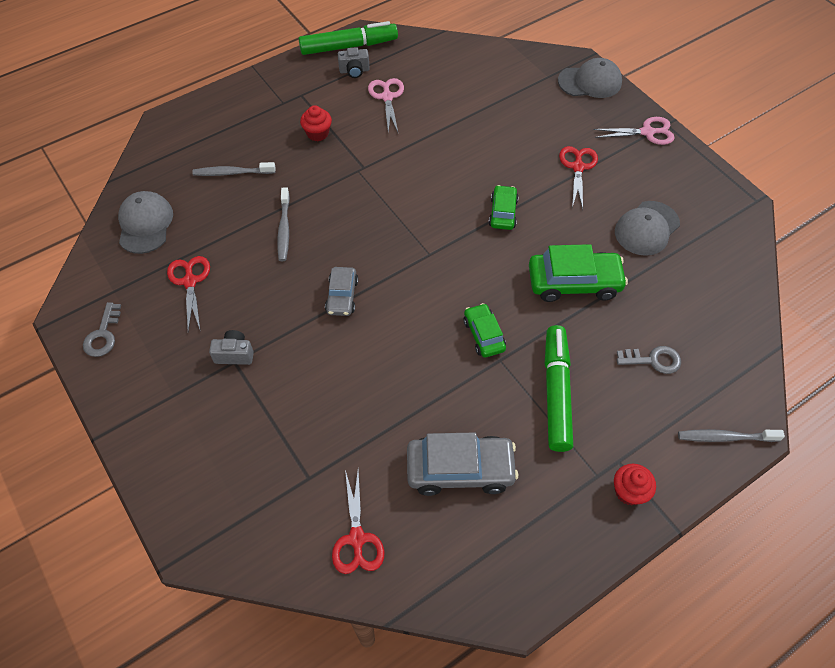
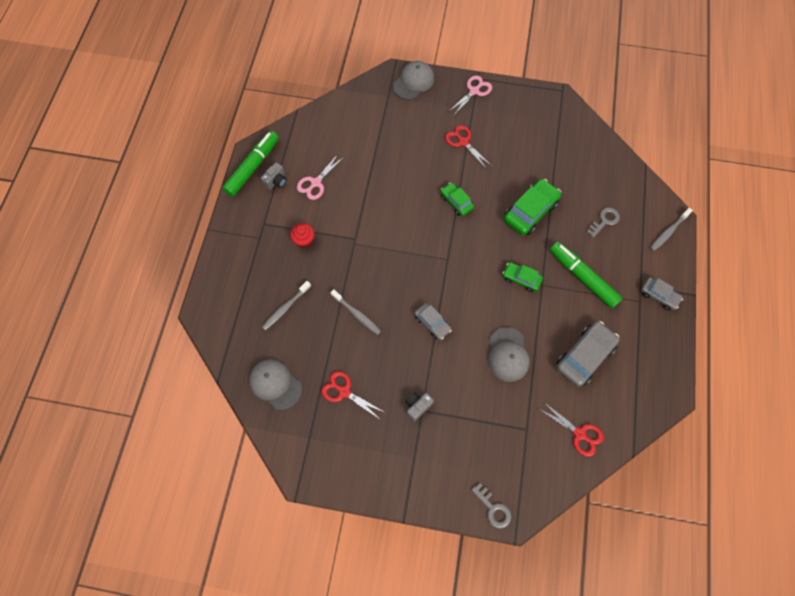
camera: 45 degrees left, 10 degrees up
grey key [83,302,121,357] -> grey key moved to [472,483,511,529]
pink scissors [368,78,404,133] -> pink scissors turned 90 degrees counterclockwise [297,153,344,200]
red cupcake [614,464,656,505] -> grey car [641,277,683,310]
grey cap [615,201,680,256] -> grey cap moved to [488,327,530,382]

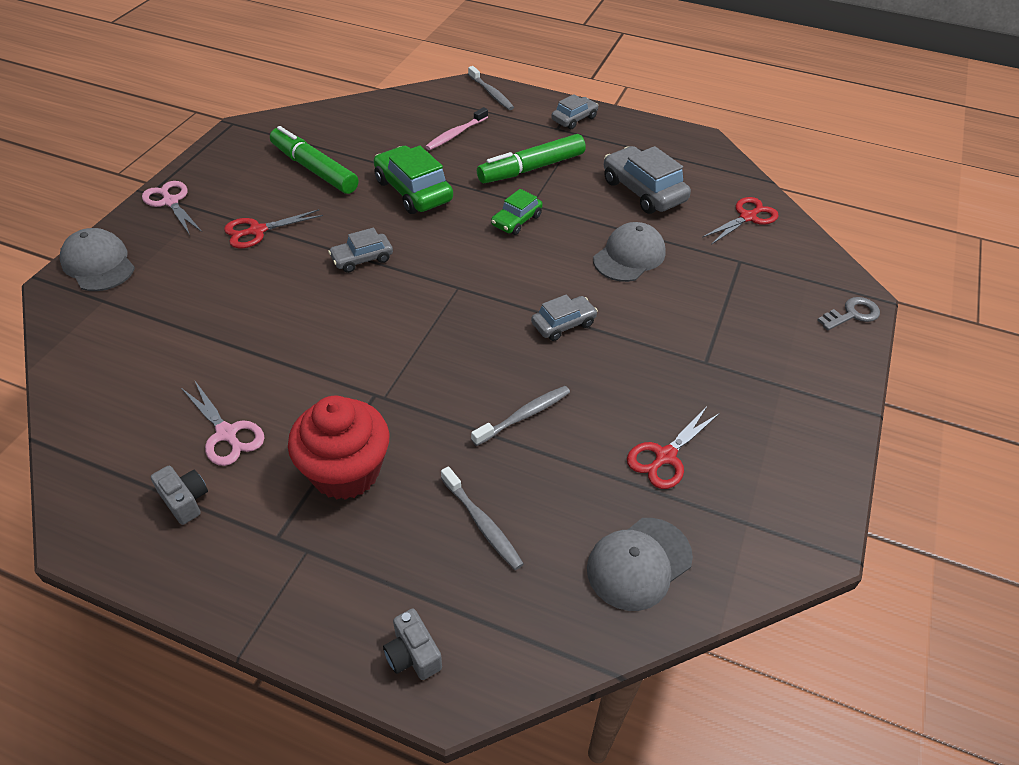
camera: 80 degrees left, 20 degrees down
green marker [222,131,279,197] -> green marker moved to [270,126,358,194]
red cupcake [290,223,315,248] -> red cupcake [288,396,389,500], size x1.96
grey camera [405,392,434,421] -> grey camera moved to [383,608,442,680]
green car [441,183,474,216] -> grey car [328,228,393,273]
grey cap [488,327,530,382] -> grey cap turned 60 degrees counterclockwise [593,222,666,282]
grey key [587,207,620,238] -> pink toothbrush [425,107,488,150]

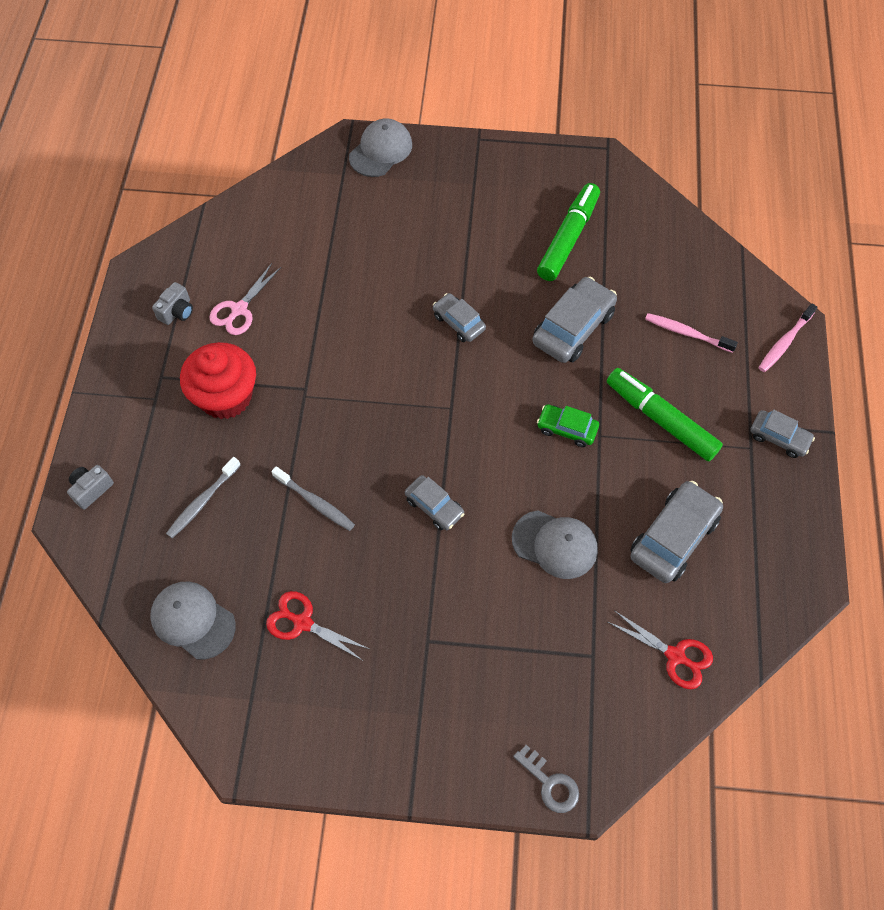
camera: 75 degrees right, 15 degrees up
pink scissors [142,181,202,235] -> none
red scissors [224,209,323,248] -> none
green car [374,146,453,214] -> grey car [532,277,617,363]
grey toothbrush [468,66,514,110] -> pink toothbrush [759,304,817,372]

